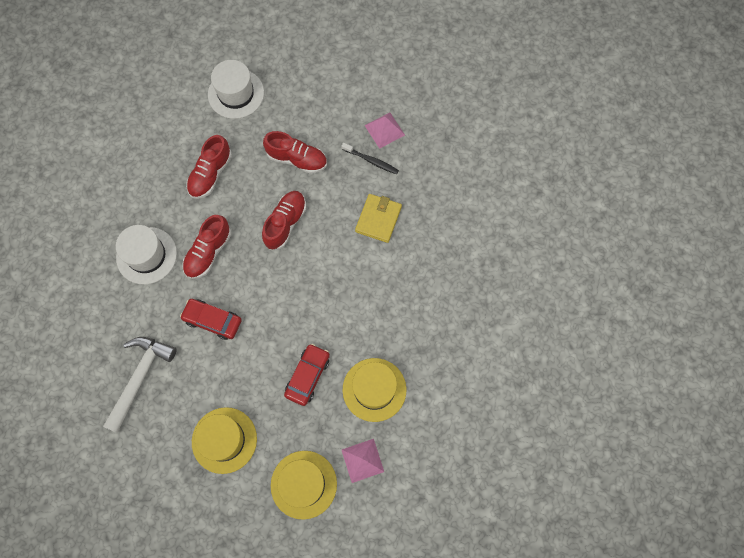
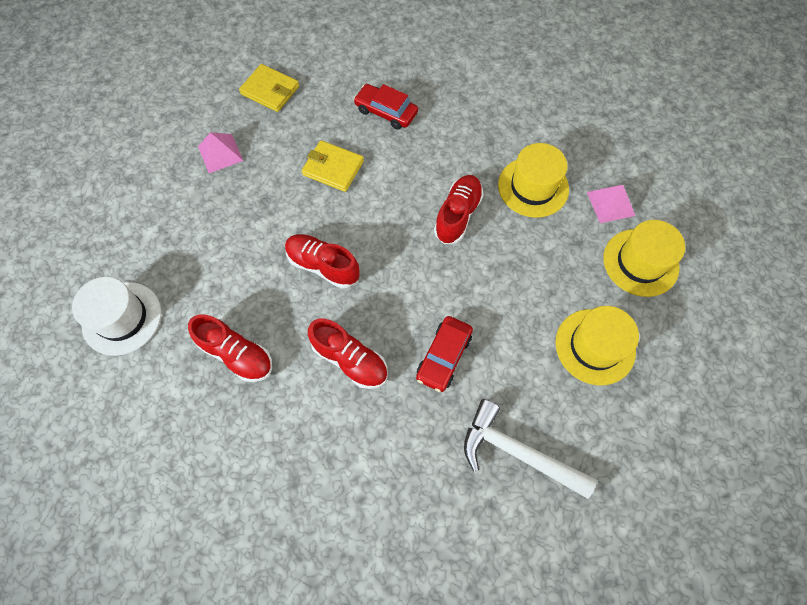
camera: 85 degrees left, 5 degrees down
white hat [116,225,177,285] -> none
red shoe [263,131,327,174] -> red shoe moved to [434,175,484,244]
red car [284,344,330,406] -> red car moved to [354,84,418,129]
black toothbrush [341,143,399,174] -> none
none -> yellow wallet [239,64,299,112]

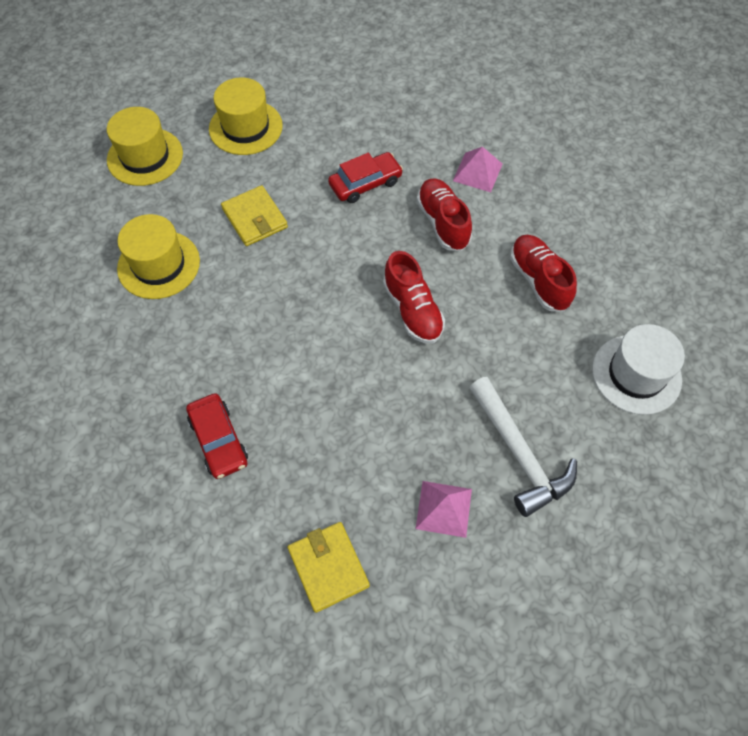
camera: 145 degrees left, 5 degrees down
yellow wallet [302,140,364,192] -> yellow wallet moved to [221,185,288,246]
red shoe [434,175,484,244] -> none
white hammer [464,399,597,499] -> white hammer moved to [469,377,577,517]
pink pyramid [587,185,635,223] -> pink pyramid moved to [453,147,502,192]

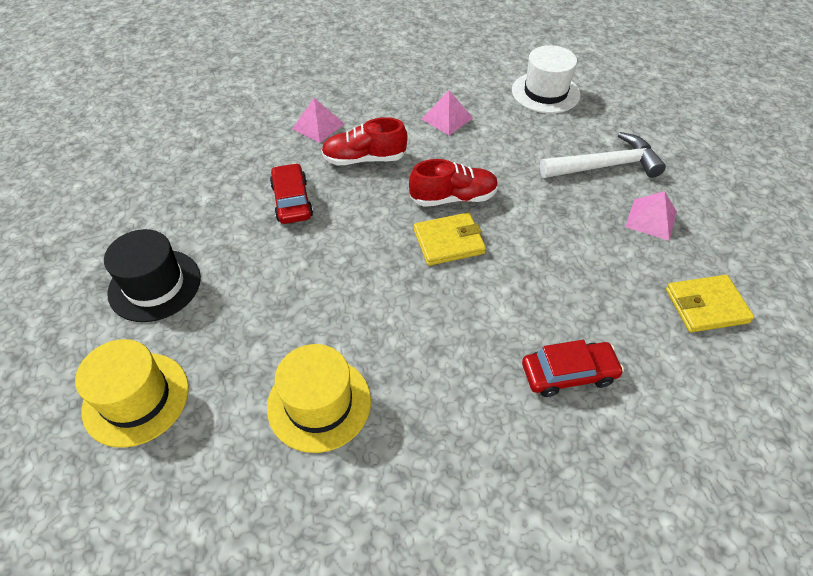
camera: 75 degrees left, 10 degrees down
yellow hat [209,78,283,155] -> black hat [104,229,201,322]
yellow wallet [221,185,288,246] -> yellow wallet moved to [414,212,486,266]
red shoe [510,235,577,312] -> pink pyramid [422,90,473,135]

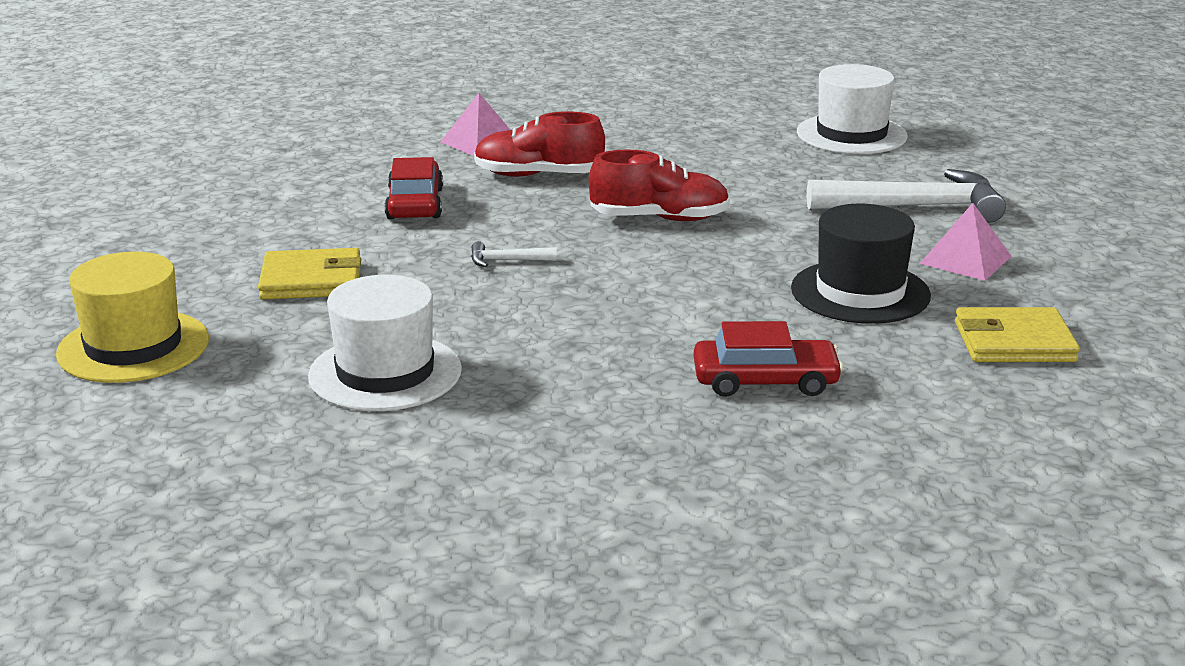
camera: 10 degrees right, 25 degrees down
black hat [104,229,201,322] -> black hat moved to [791,204,931,324]
yellow hat [267,344,371,453] -> white hat [308,275,462,411]
yellow wallet [414,212,486,266] -> yellow wallet moved to [258,248,361,300]
pink pyramid [422,90,473,135] -> none
none -> white hammer [471,241,557,267]

